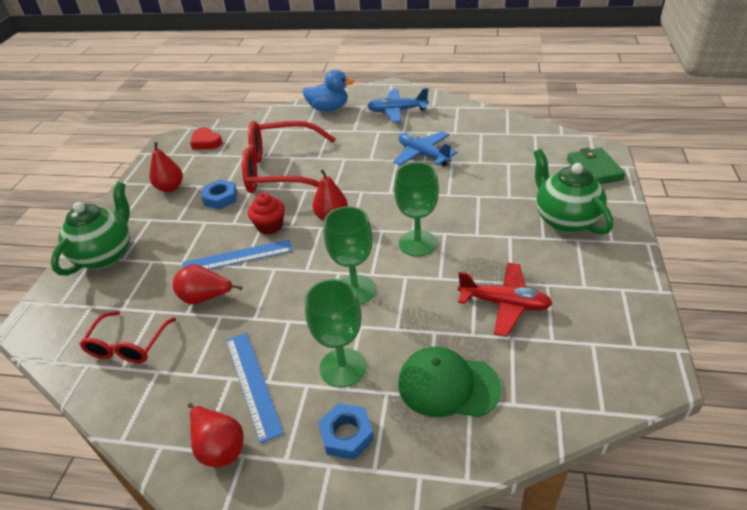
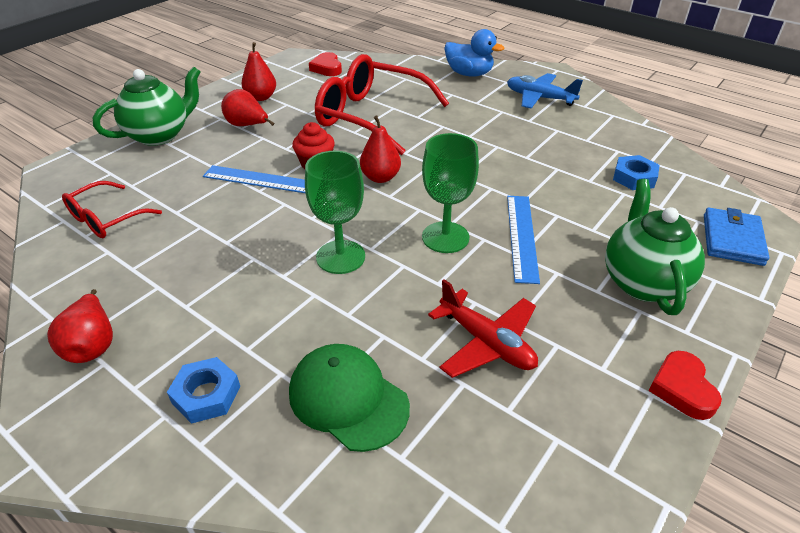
camera: 25 degrees right, 0 degrees up
red pear [173,264,243,304] -> red pear moved to [221,89,275,126]
blue nut [201,179,237,209] -> blue nut moved to [613,155,660,190]
blue ruler [226,333,284,444] -> blue ruler moved to [507,196,540,284]
green goblet [305,279,366,387] -> none
blue plane [393,131,458,166] -> none
green wallet [567,148,626,184] -> blue wallet [704,208,769,266]
none -> red heart [649,351,722,420]

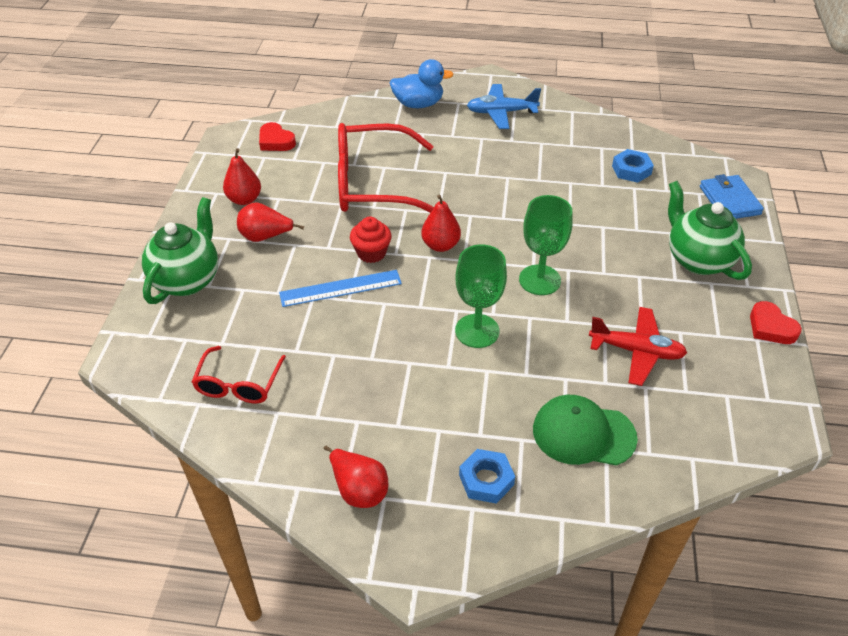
camera: 30 degrees left, 5 degrees up
blue ruler [507,196,540,284] -> none

